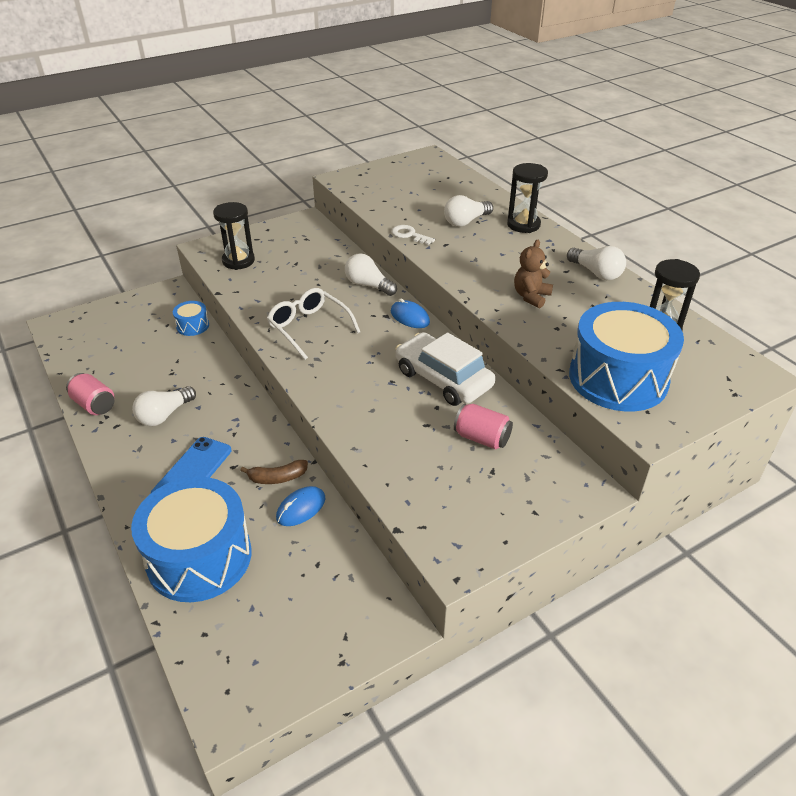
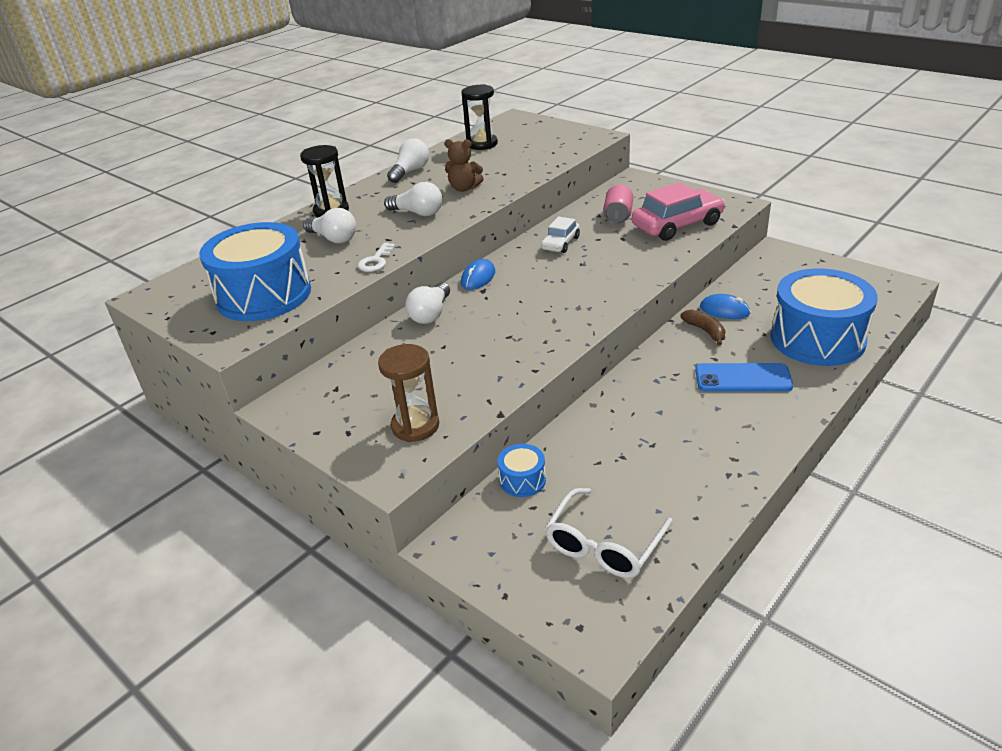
camera: 105 degrees left, 5 degrees down
pink can [66,373,114,415] -> none
white light bulb [132,386,196,426] -> white light bulb moved to [384,182,442,216]
black hourglass [213,202,255,270] -> brown hourglass [378,344,439,442]
white glasses [267,288,360,360] -> white glasses moved to [545,488,673,578]
white car [395,332,495,406] -> white car [541,217,580,253], size x0.56
blue drum [569,302,684,411] -> blue drum moved to [199,222,311,321]
none -> pink car [632,182,725,241]

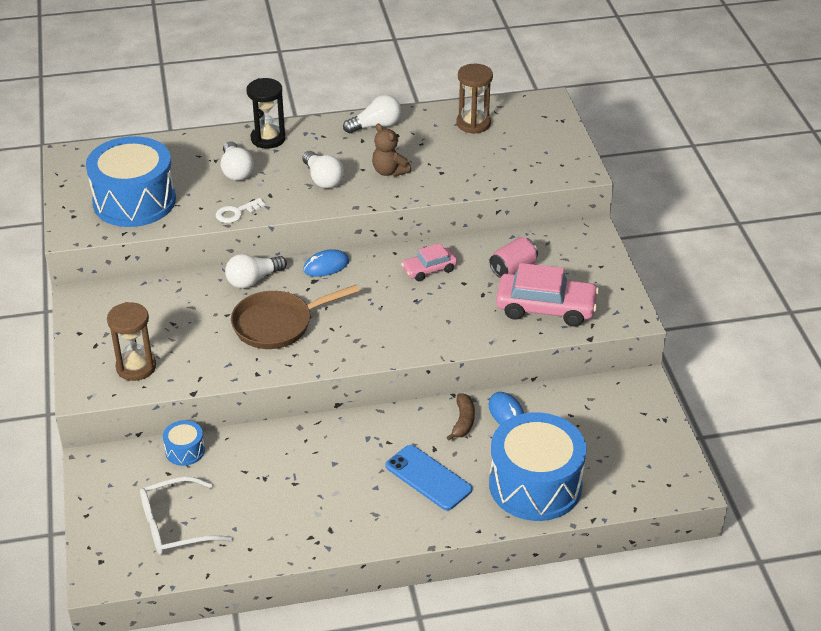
camera: 35 degrees right, 5 degrees up
black hourglass [461,84,498,150] -> brown hourglass [457,64,493,134]
white car [541,217,580,253] -> pink car [401,243,457,281]
none -> brown pan [231,285,360,349]

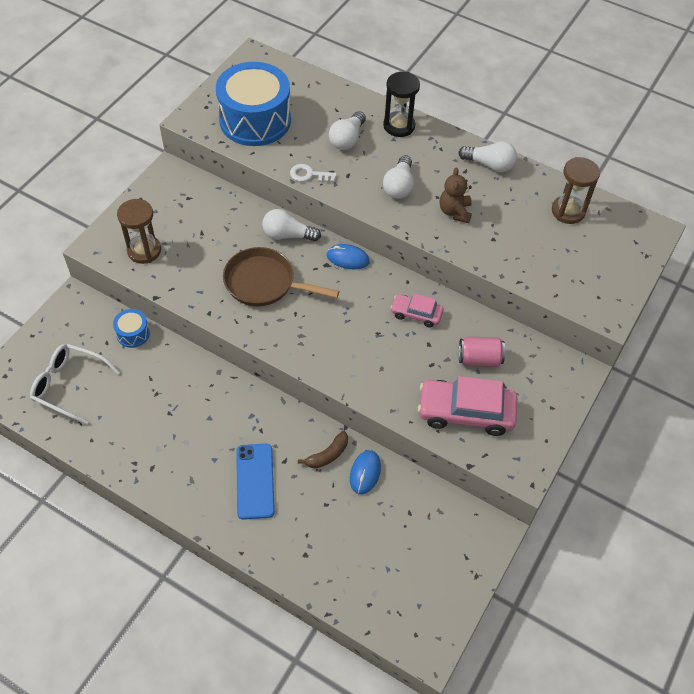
camera: 40 degrees right, 15 degrees up
blue drum [489,412,587,521] -> none
pink car [496,263,599,327] -> pink car turned 135 degrees clockwise [418,376,517,436]

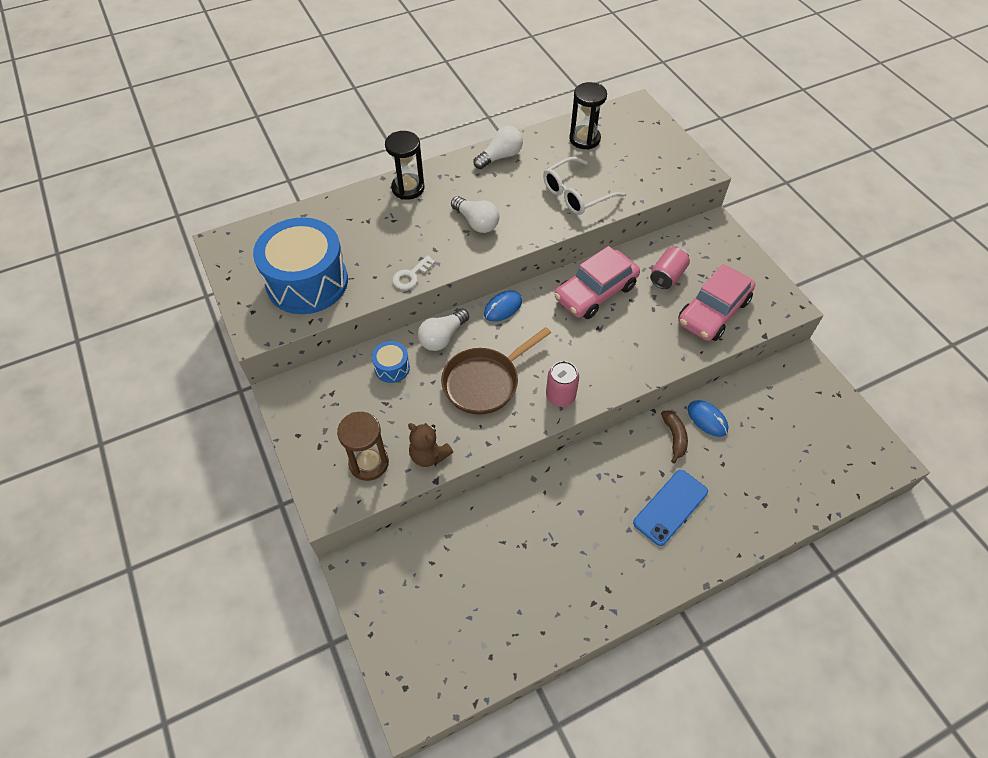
camera: 55 degrees left, 0 degrees up
white glasses [30,344,120,425] -> white glasses moved to [543,157,625,215]
blue drum [113,309,150,348] -> blue drum moved to [372,341,410,383]
blue phone [236,444,275,520] -> blue phone turned 75 degrees counterclockwise [633,470,708,546]
white light bulb [329,111,366,150] -> none
pink car [391,293,444,327] -> pink car [555,246,640,319], size x1.79
brown teddy bear [440,168,472,224] -> brown teddy bear moved to [408,423,453,467]
brown hourglass [552,157,600,224] -> black hourglass [569,82,607,150]
none -> pink can [546,361,579,407]

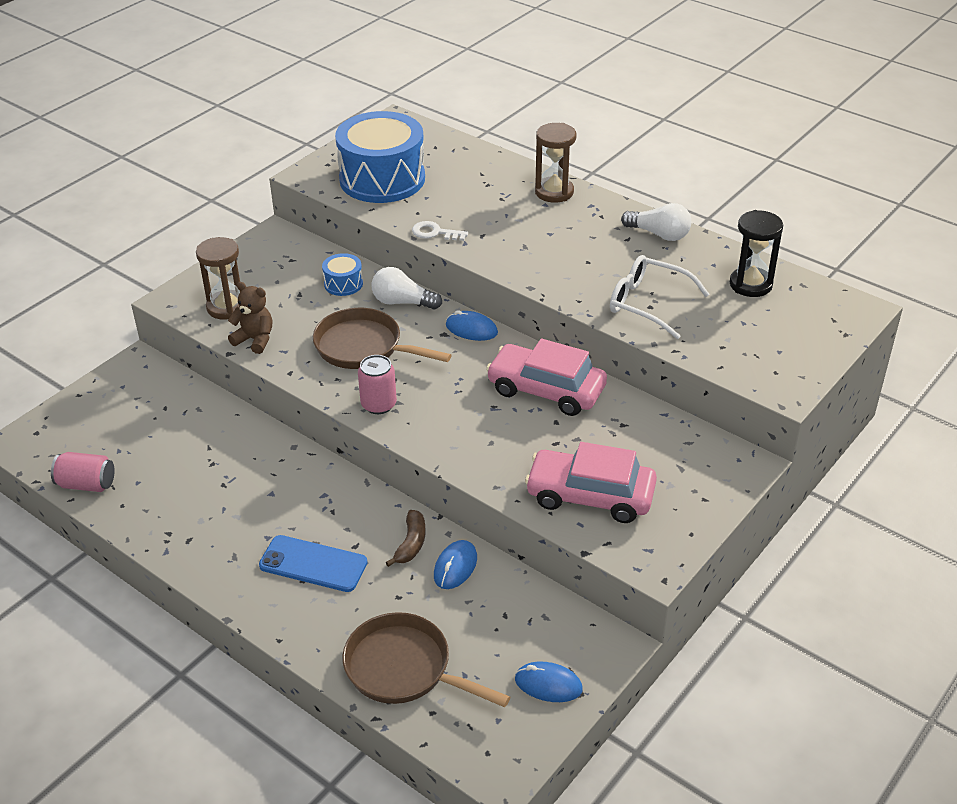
camera: 65 degrees right, 15 degrees down
black hourglass [385,131,424,200] -> brown hourglass [535,123,576,203]
brown teddy bear [408,423,453,467] -> brown teddy bear turned 105 degrees clockwise [228,282,272,354]
white light bulb [451,196,499,233] -> none
pink can [650,247,690,289] -> pink can moved to [51,452,115,492]
brown banana [661,411,688,463] -> brown banana turned 45 degrees counterclockwise [386,510,426,567]
none -> brown pan [342,612,510,707]
none -> blue mouse [515,661,583,702]

